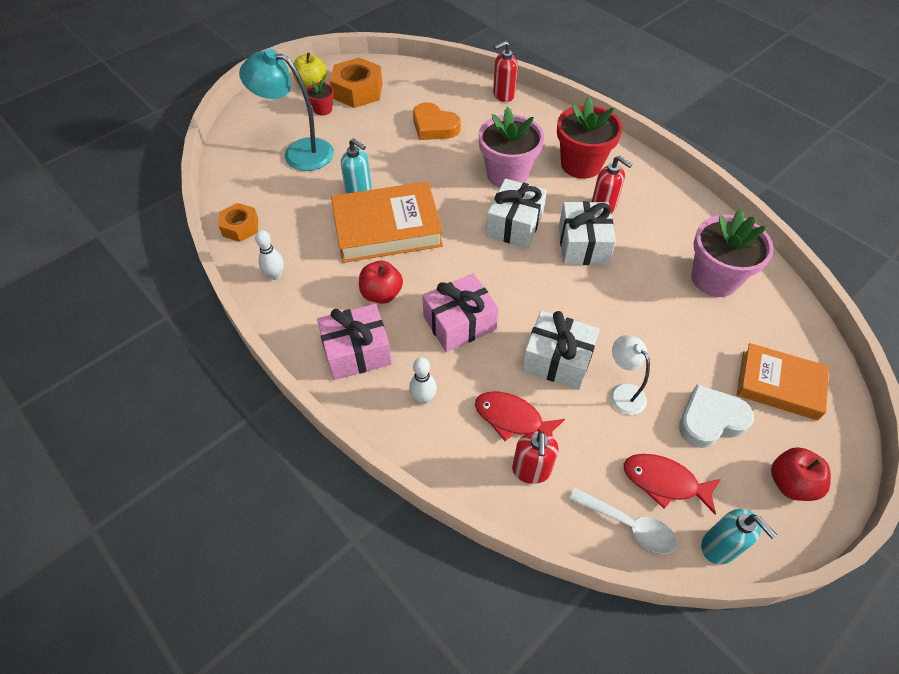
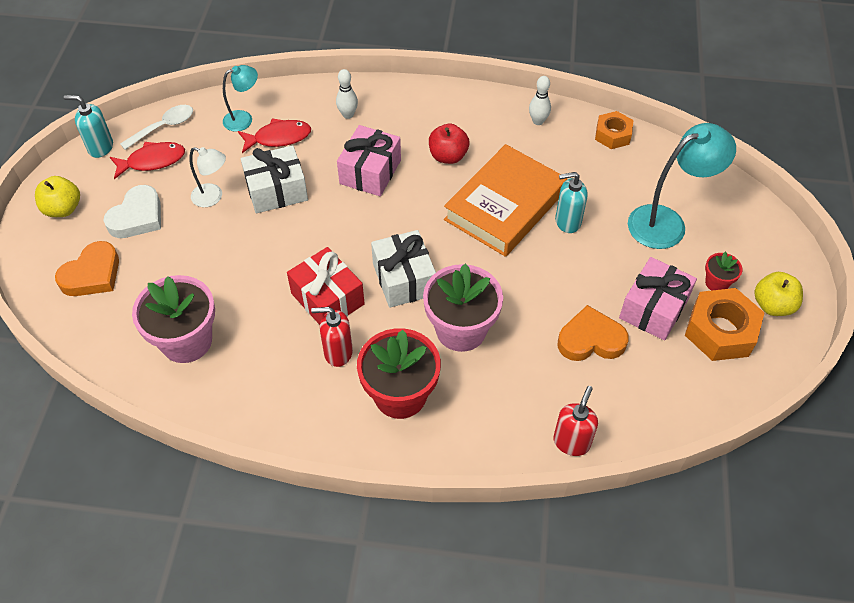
camera: 140 degrees right, 0 degrees up
pink gift [317,304,392,380] -> pink gift moved to [619,257,697,341]
red soap dispenser [512,431,559,484] -> turquoise lamp [223,65,258,132]
white gift [559,201,616,265] -> red gift [287,247,365,325]
white spoon [569,488,677,554] -> white spoon turned 150 degrees clockwise [120,105,193,150]
orange book [737,343,829,420] -> orange heart [55,241,119,296]
red apple [771,447,831,501] -> yellow apple [35,176,80,217]

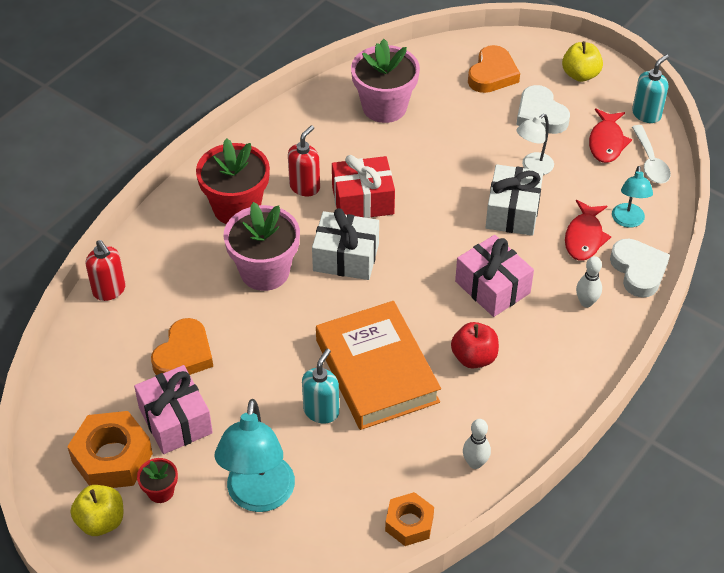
camera: 120 degrees right, 5 degrees down
orange heart [55,241,119,296] -> orange heart turned 135 degrees counterclockwise [468,45,520,93]
none -> white heart [610,239,670,298]

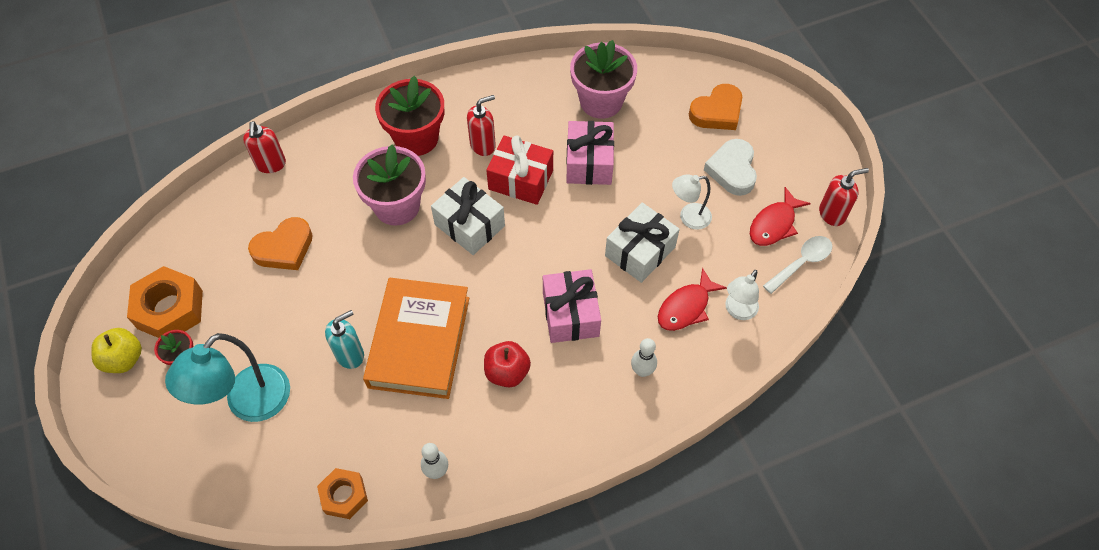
camera: 30 degrees right, 10 degrees up
pink gift [134,365,213,454] -> pink gift moved to [566,121,614,185]
yellow apple [562,41,603,82] -> none
white heart [610,239,670,298] -> none
turquoise lamp [612,166,653,228] -> white lamp [725,270,759,320]
turquoise soap dispenser [632,54,669,123] -> red soap dispenser [819,168,869,226]
white spoon [632,125,671,183] -> white spoon turned 150 degrees counterclockwise [763,236,832,294]

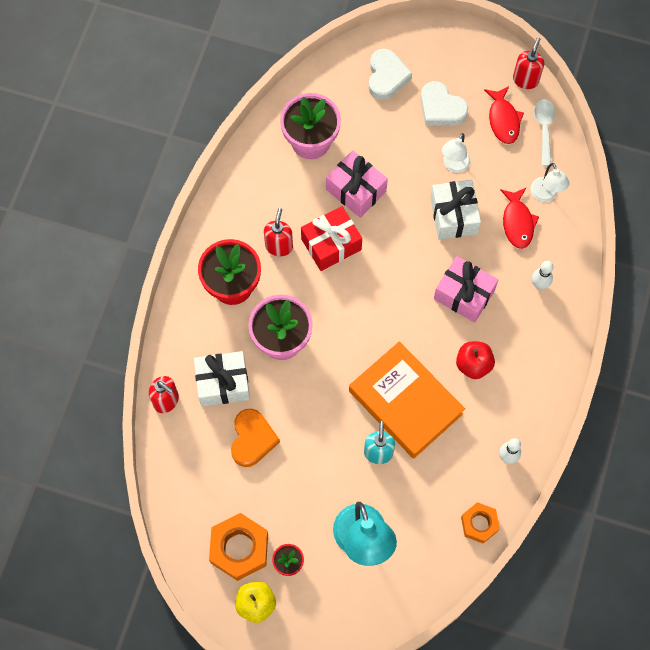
camera: 50 degrees left, 10 degrees up
white gift [431,177,505,255] -> white gift moved to [194,351,250,407]
orange heart [689,84,742,130] -> white heart [368,49,412,100]

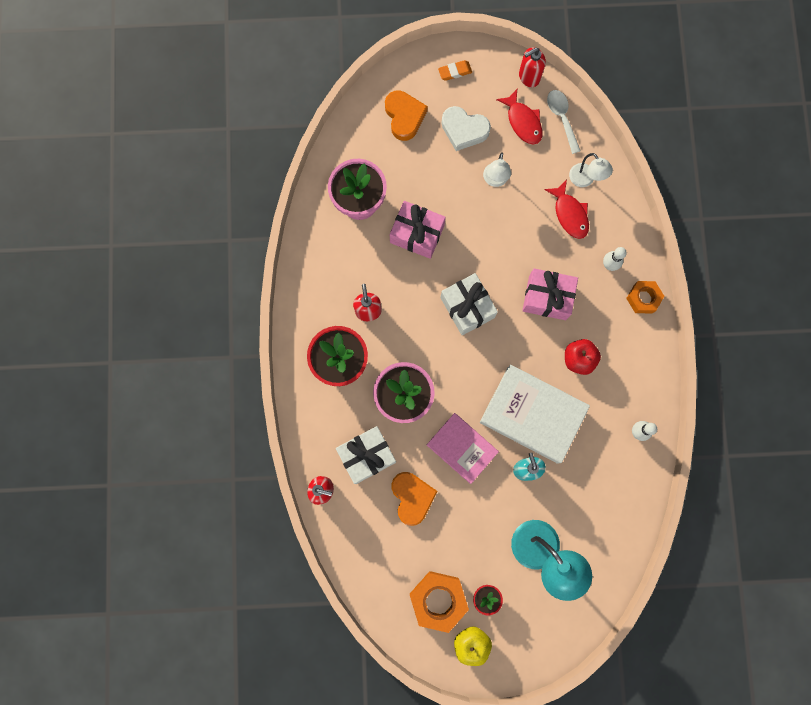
camera: 20 degrees left, 10 degrees up
red gift [301,206,362,271] -> none
orange book [349,341,465,459] -> white book [480,364,590,464]
white heart [368,49,412,100] -> orange heart [385,90,428,141]
white gift [430,180,481,240] -> white gift moved to [440,273,498,335]
orange nut [461,502,500,543] -> orange nut moved to [626,281,664,314]
red soap dispenser [513,37,544,89] -> red soap dispenser turned 120 degrees counterclockwise [519,47,546,87]
none -> pink book [427,413,499,484]
none -> orange eraser [438,60,472,81]

